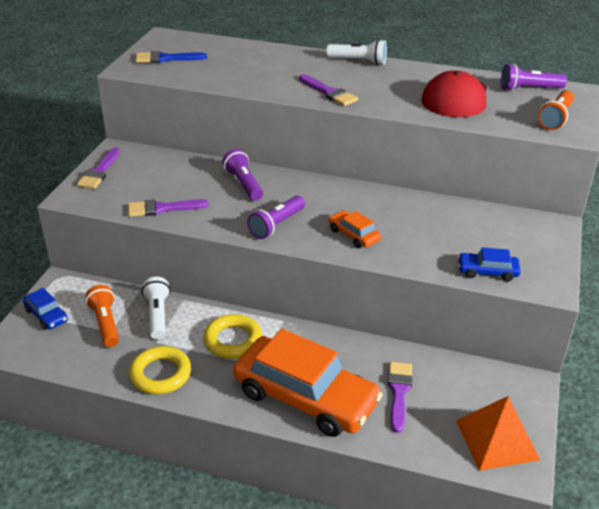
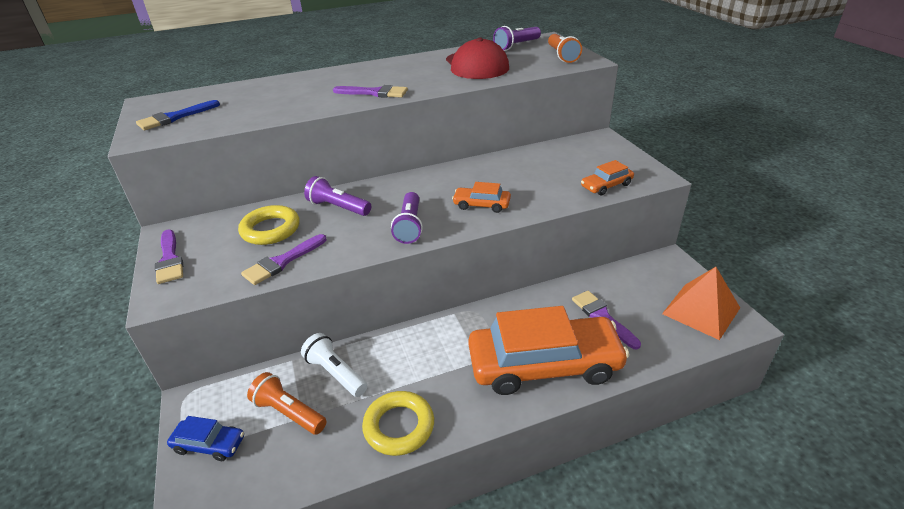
camera: 35 degrees left, 0 degrees up
yellow ring [203,314,262,359] -> yellow ring moved to [238,205,299,245]
white flashlight [326,39,387,65] -> none
blue car [458,247,521,281] -> orange car [581,160,634,195]

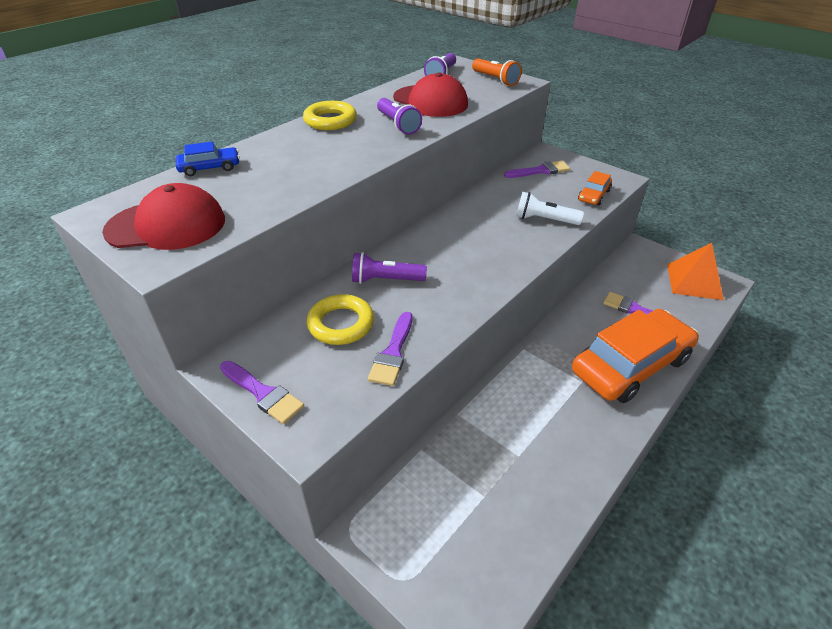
camera: 30 degrees left, 5 degrees up
blue brush [136,100,220,130] -> red cap [102,183,225,250]
blue car [167,416,244,461] -> blue car moved to [176,141,240,176]
orange flashlight [247,372,327,435] -> none
white flashlight [301,333,367,397] -> white flashlight moved to [516,192,584,225]
purple brush [333,85,408,98] -> purple brush moved to [504,161,570,178]
yellow ring [362,391,434,456] -> yellow ring moved to [303,101,357,130]
purple flashlight [391,192,423,244] -> purple flashlight moved to [377,98,422,135]
orange car [452,182,511,213] -> none

